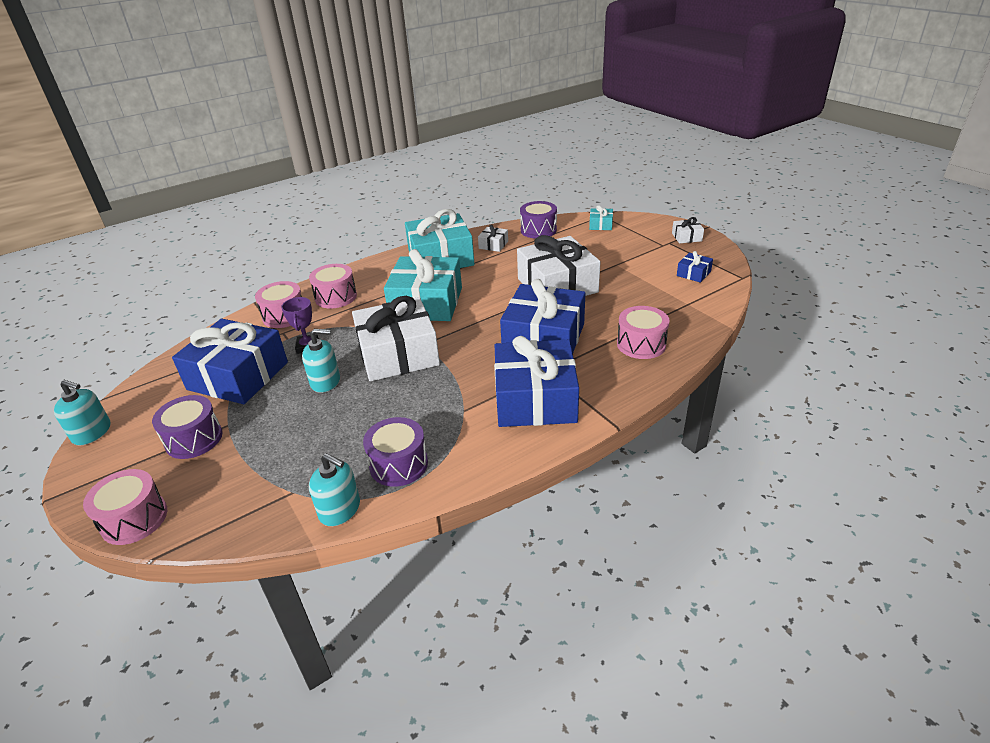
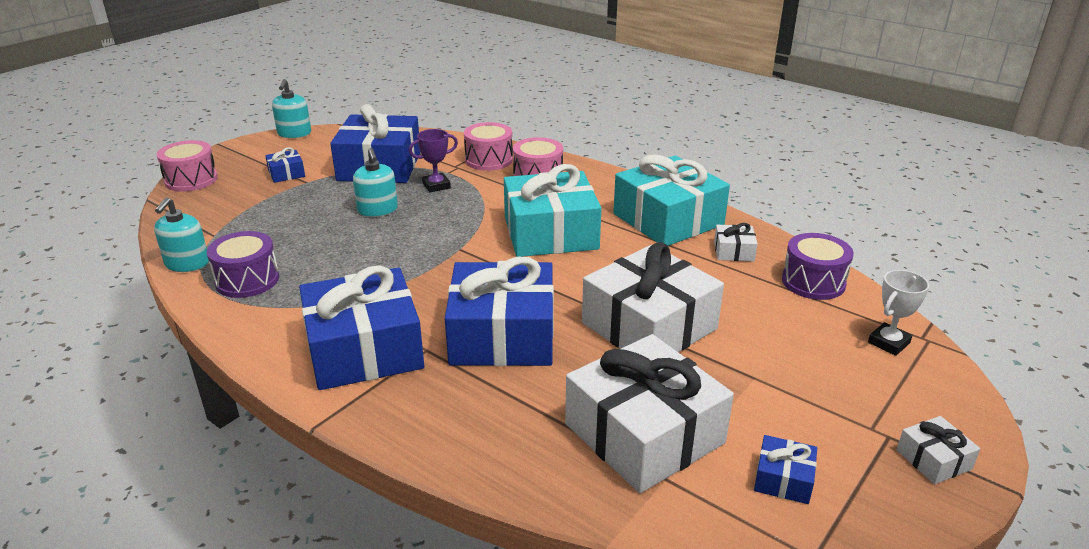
camera: 70 degrees right, 5 degrees down
purple drum [152,395,223,459] -> blue gift [265,147,305,183]
white gift [352,296,440,381] -> white gift moved to [565,334,734,493]
turquoise gift [589,205,613,230] -> white trophy [868,270,929,356]
pink drum [617,306,670,359] -> none

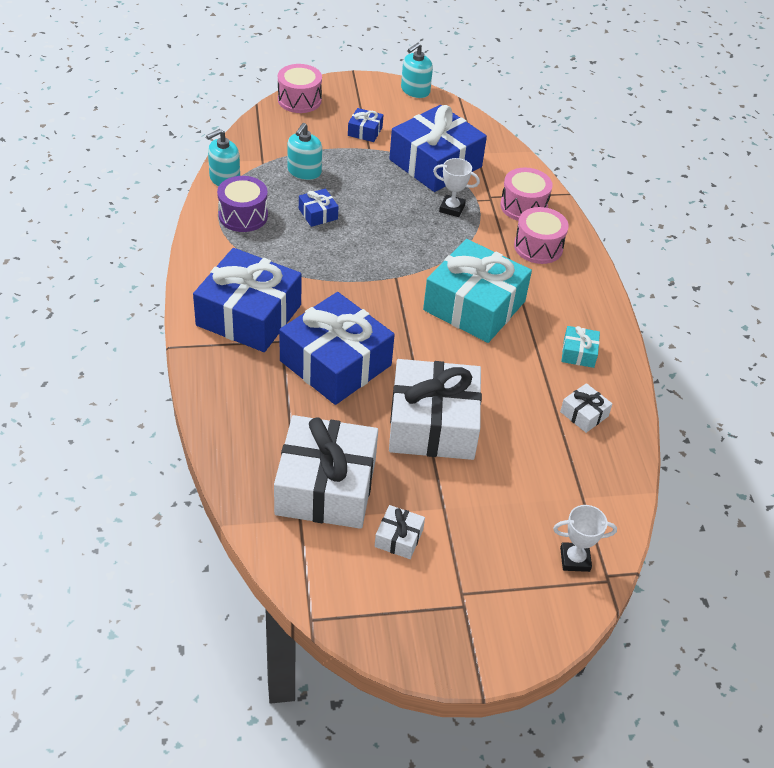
camera: 40 degrees right, 15 degrees up
turquoise soap dispenser [353,148,398,217] -> turquoise soap dispenser moved to [287,123,322,180]
purple trophy [409,129,458,192] -> white trophy [433,158,480,217]
turquoise gift [613,154,730,246] -> turquoise gift [561,326,600,368], size x0.43
blue gift [754,435,817,504] -> blue gift moved to [299,188,338,227]
purple drum [782,233,854,300] -> none
white gift [897,416,980,484] -> white gift moved to [374,505,425,559]

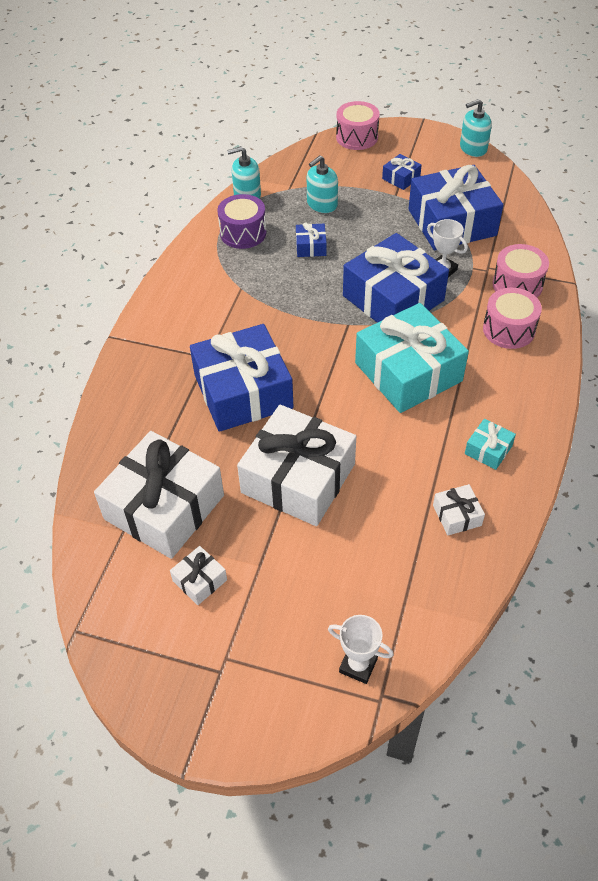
camera: 30 degrees right, 5 degrees up
blue gift [193,248,302,352] -> blue gift moved to [343,233,449,323]

